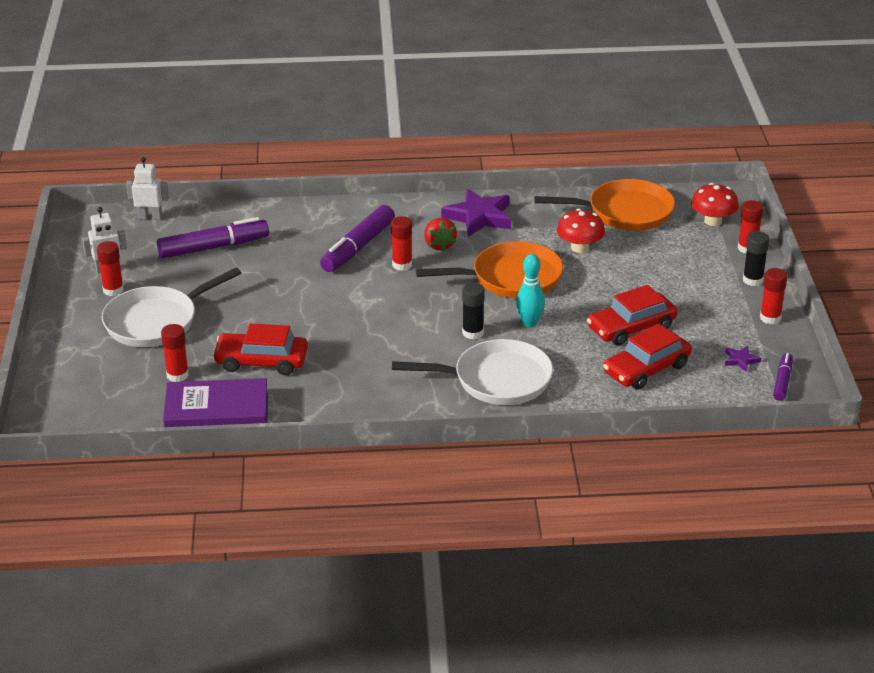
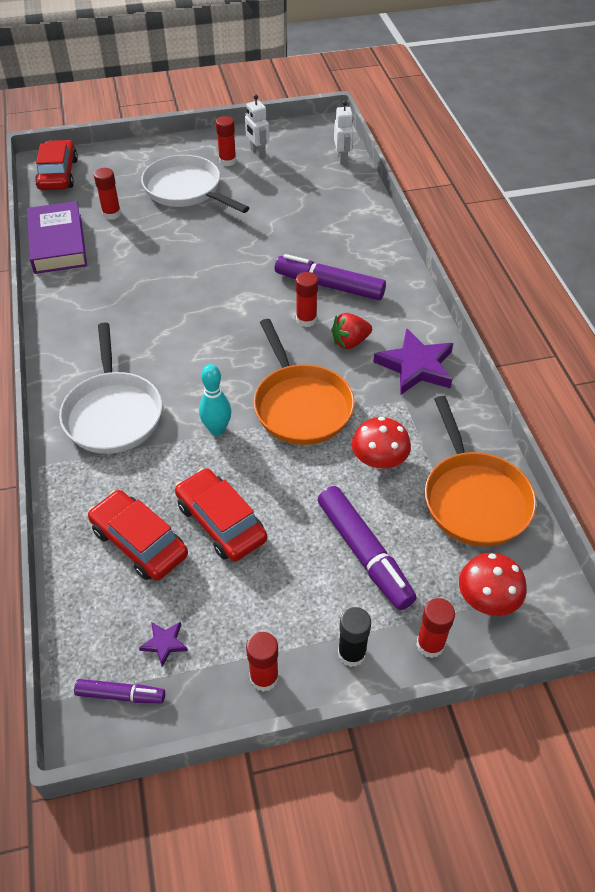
camera: 80 degrees right, 15 degrees up
purple marker [157,217,269,258] -> purple marker moved to [318,486,417,610]
red car [212,324,308,375] -> red car moved to [35,140,78,190]
black glue stick [462,283,485,339] -> none

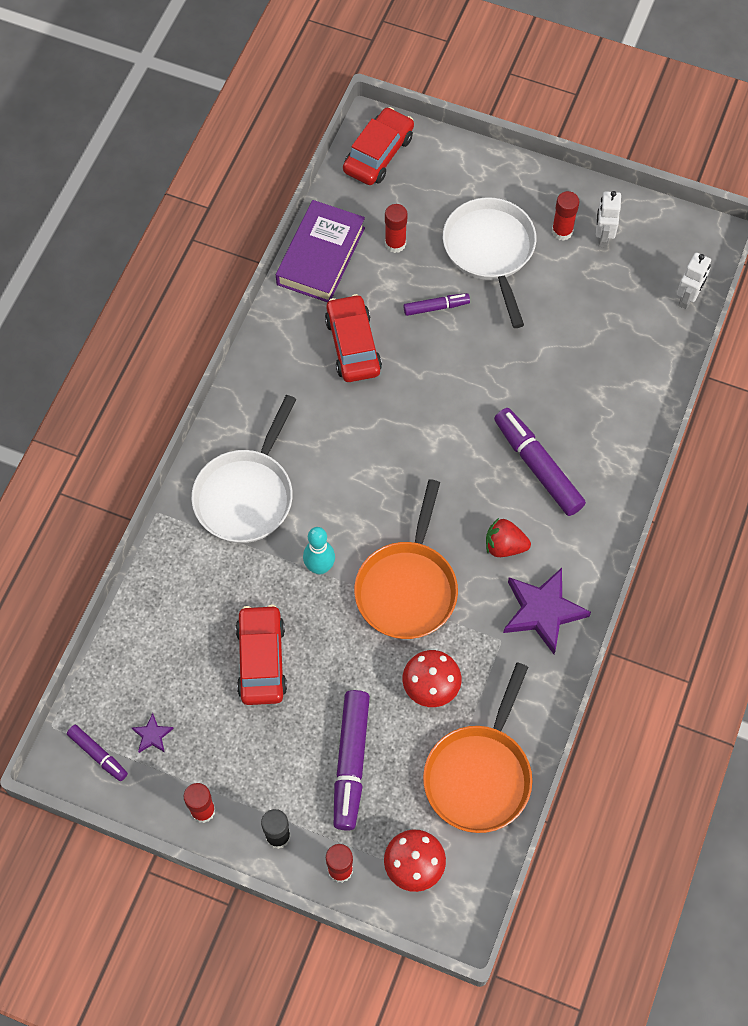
camera: 35 degrees right, 15 degrees up
red car [88,490,188,580] -> red car moved to [325,294,382,382]
red glue stick [296,272,318,327] -> none
none -> purple marker [403,293,470,316]

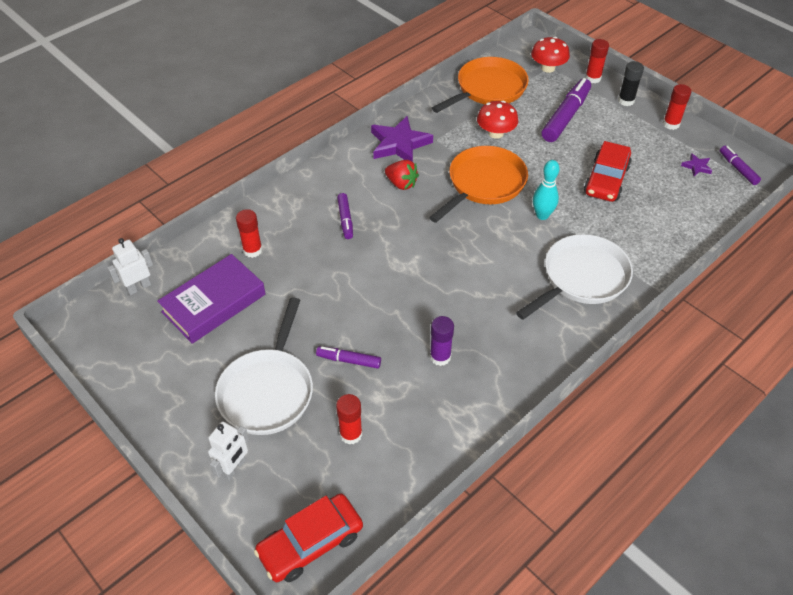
camera: 155 degrees left, 15 degrees down
purple book [276,200,365,302] -> purple book moved to [157,254,266,344]
red car [325,294,382,382] -> purple glue stick [430,316,454,366]
purple marker [494,408,586,516] -> purple marker [337,193,353,239], size x0.54
red glue stick [552,191,579,241] -> red glue stick moved to [236,209,262,258]
white robot [596,191,621,248] -> white robot moved to [208,421,249,481]

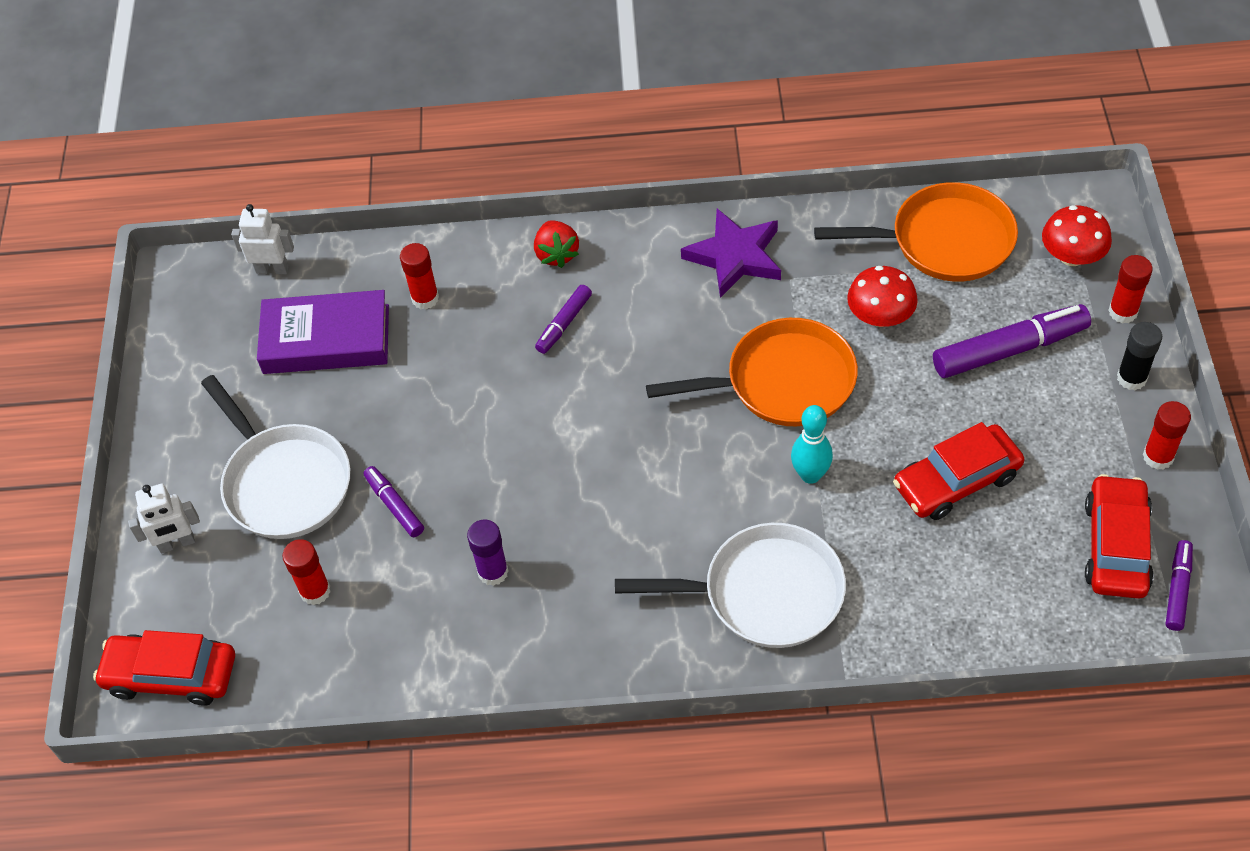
camera: 45 degrees right, 5 degrees up
white pan [215,297,313,435] -> white pan turned 90 degrees counterclockwise [201,375,351,539]
red strawberry [385,160,419,190] -> red strawberry moved to [534,220,579,268]
purple star [681,153,712,176] -> red car [1085,474,1154,599]

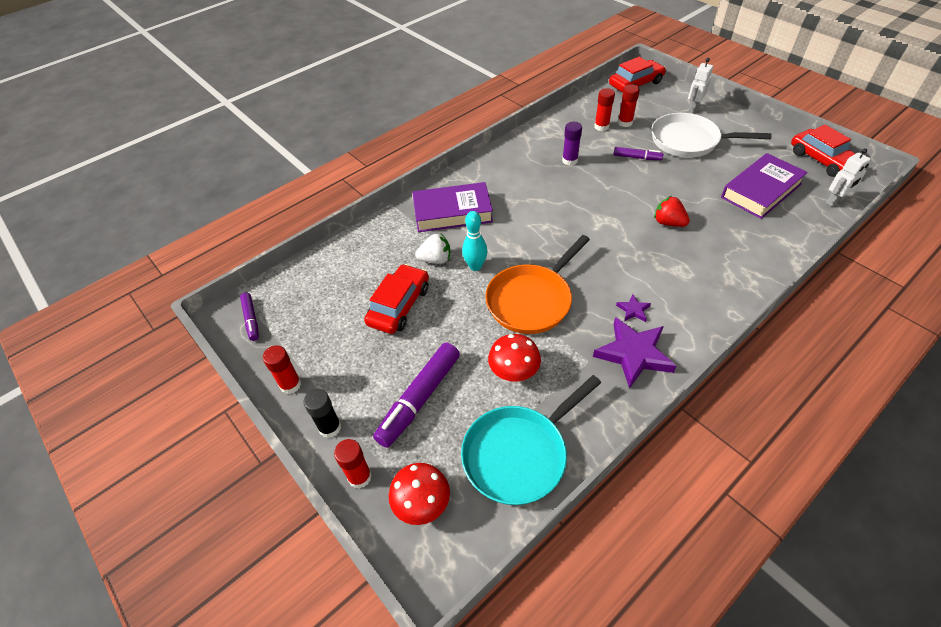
camera: 140 degrees right, 5 degrees down
red glue stick [400,243,439,309] -> red glue stick moved to [594,88,615,131]
red strawberry [534,220,579,268] -> red strawberry moved to [654,196,690,227]
purple marker [535,285,592,354] -> none
white pan [615,523,846,648] -> purple book [412,182,493,232]
orange pan [814,182,1018,282] -> turquoise pan [461,375,601,505]
red car [1085,474,1154,599] -> red car moved to [791,125,856,177]
none -> white strawberry [415,234,450,264]
none -> purple star [616,294,651,322]

